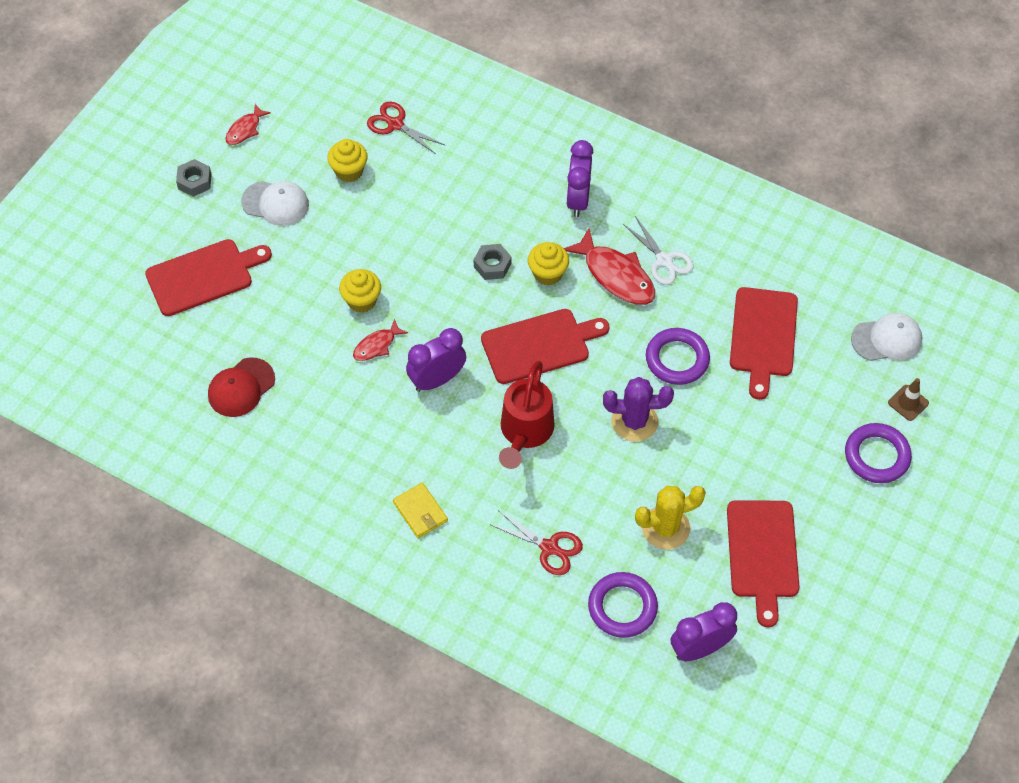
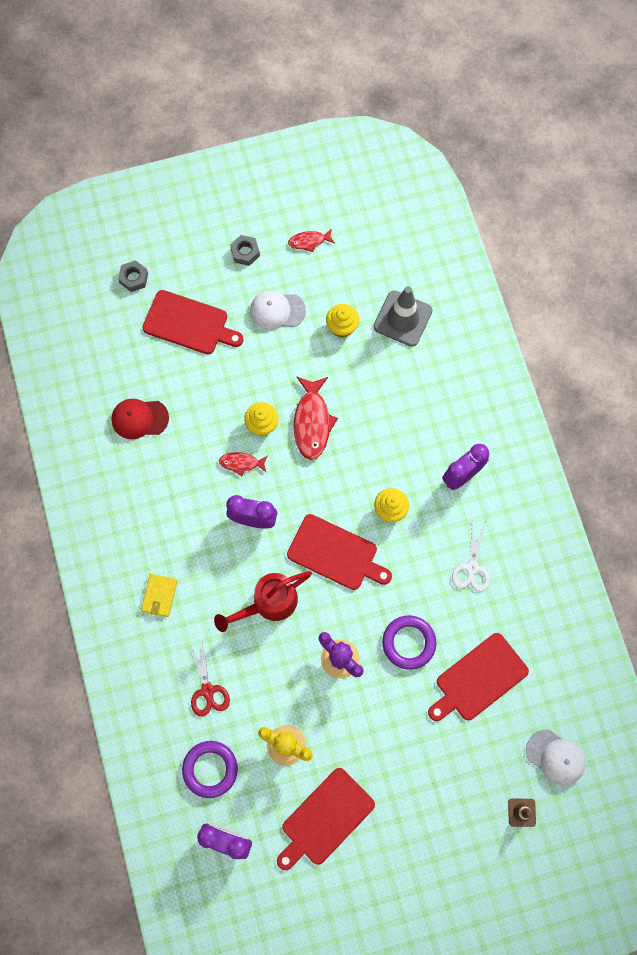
camera: 45 degrees right, 15 degrees up
white cap [241,181,309,226] -> white cap turned 120 degrees clockwise [250,291,306,330]
red scissors [367,102,445,154] -> grey traffic cone [373,286,433,347]
grey nut [474,244,511,280] -> grey nut moved to [118,260,148,292]
red fish [564,228,655,305] -> red fish moved to [294,377,338,460]
purple ring [845,423,912,483] -> none

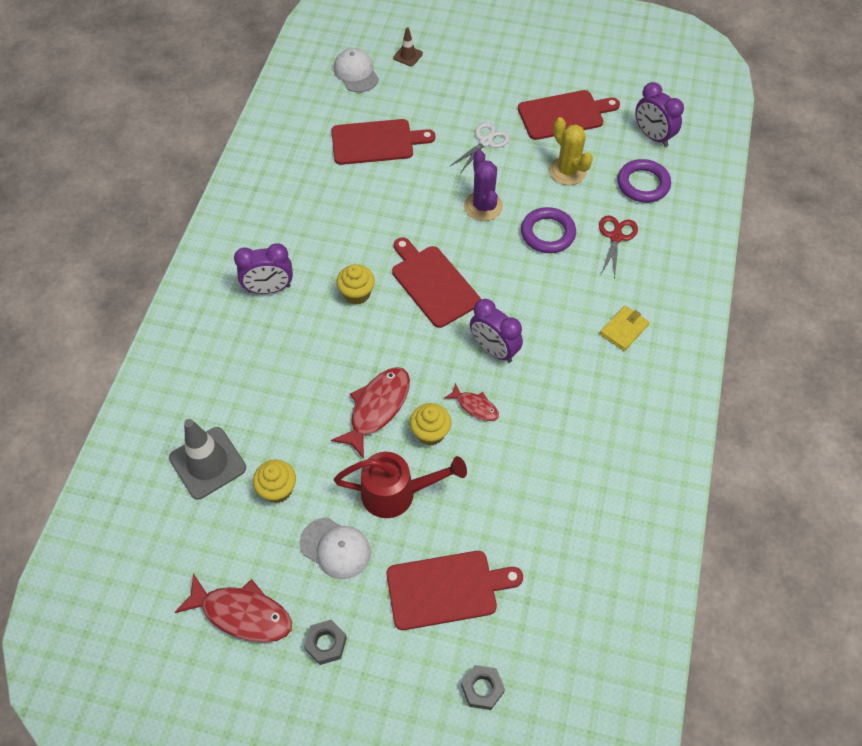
camera: 150 degrees left, 15 degrees down
red cap [112,399,169,439] -> none
red cutting board [142,290,244,354] -> red cutting board turned 120 degrees clockwise [386,551,523,630]
red watering can [214,571,312,632] -> red watering can moved to [334,452,467,518]
red fish [288,228,334,252] -> red fish [174,573,292,642], size x1.82
purple ring [382,615,436,670] -> purple ring moved to [521,207,576,253]
white scissors [452,520,490,592] -> white scissors moved to [450,122,510,172]

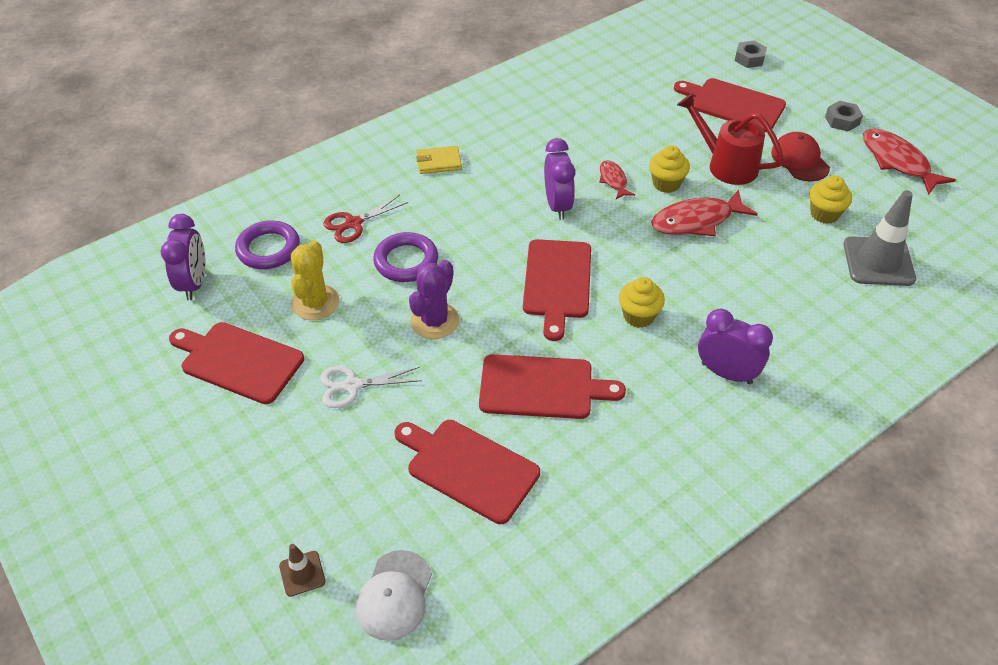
camera: 140 degrees left, 10 degrees down
white cap [300,517,371,579] -> red cap [771,132,830,181]
none -> red cutting board [479,354,626,419]

